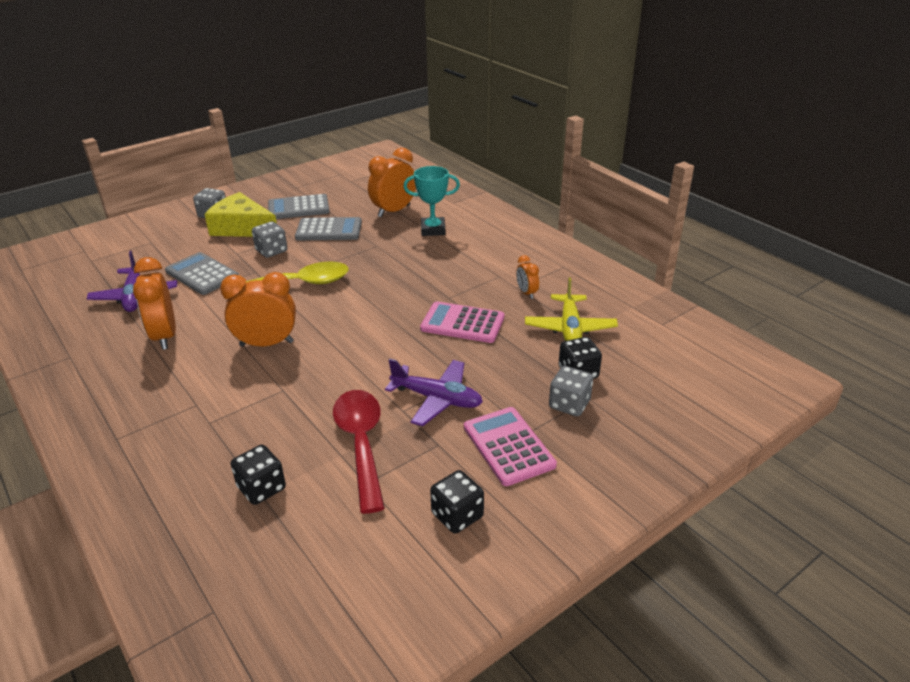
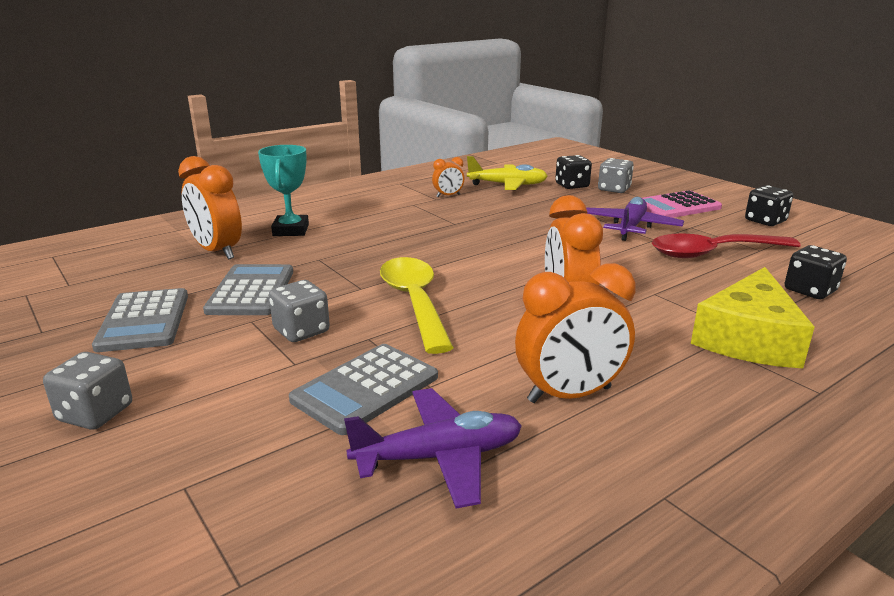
camera: 90 degrees left, 10 degrees down
yellow cheese [204,192,277,237] -> yellow cheese moved to [691,267,815,368]
pink calculator [420,301,504,343] -> none

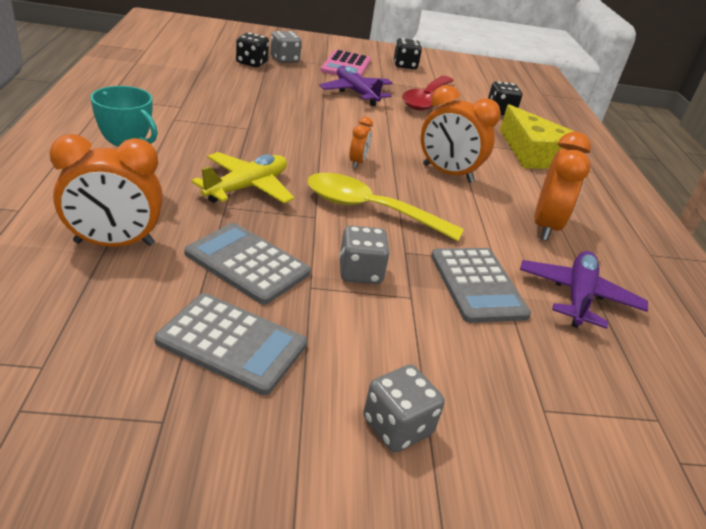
camera: 60 degrees left, 10 degrees up
orange clock [432,157,464,197] -> orange clock moved to [349,117,373,168]
yellow plane [467,156,548,190] -> yellow plane moved to [191,152,294,203]

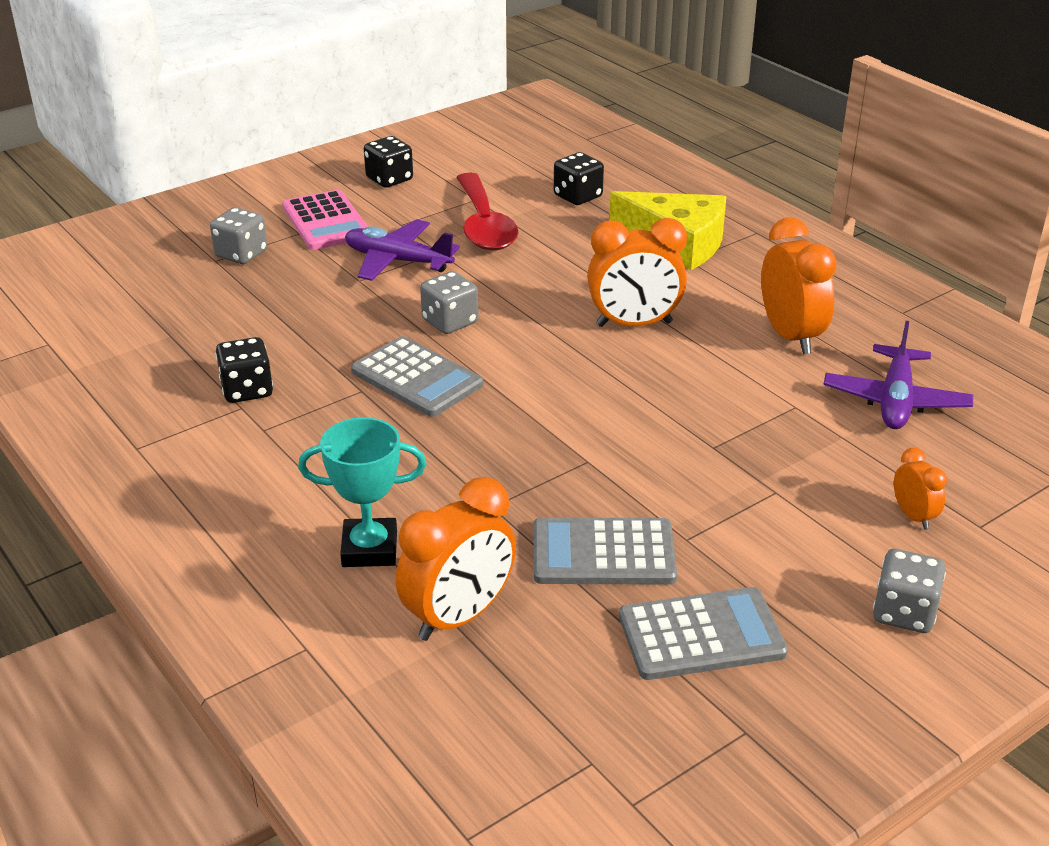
camera: 30 degrees left, 0 degrees up
yellow plane [191,152,294,203] -> none
black dice [236,33,269,67] -> black dice moved to [216,337,273,403]
yellow spoon [307,173,464,241] -> none
grey dice [339,225,390,284] -> grey dice moved to [420,271,479,334]
orange clock [349,117,373,168] -> orange clock moved to [894,448,947,530]
grey calculator [431,248,531,323] -> grey calculator moved to [351,336,484,417]
purple plane [520,251,648,329] -> purple plane turned 150 degrees counterclockwise [824,321,973,429]

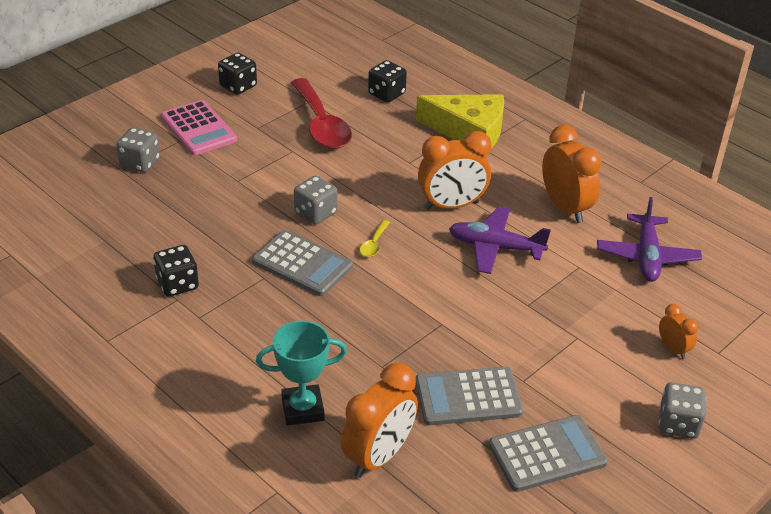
camera: 10 degrees left, 5 degrees up
purple plane [345,219,460,281] -> purple plane moved to [449,206,551,274]
none -> yellow spoon [360,220,390,257]

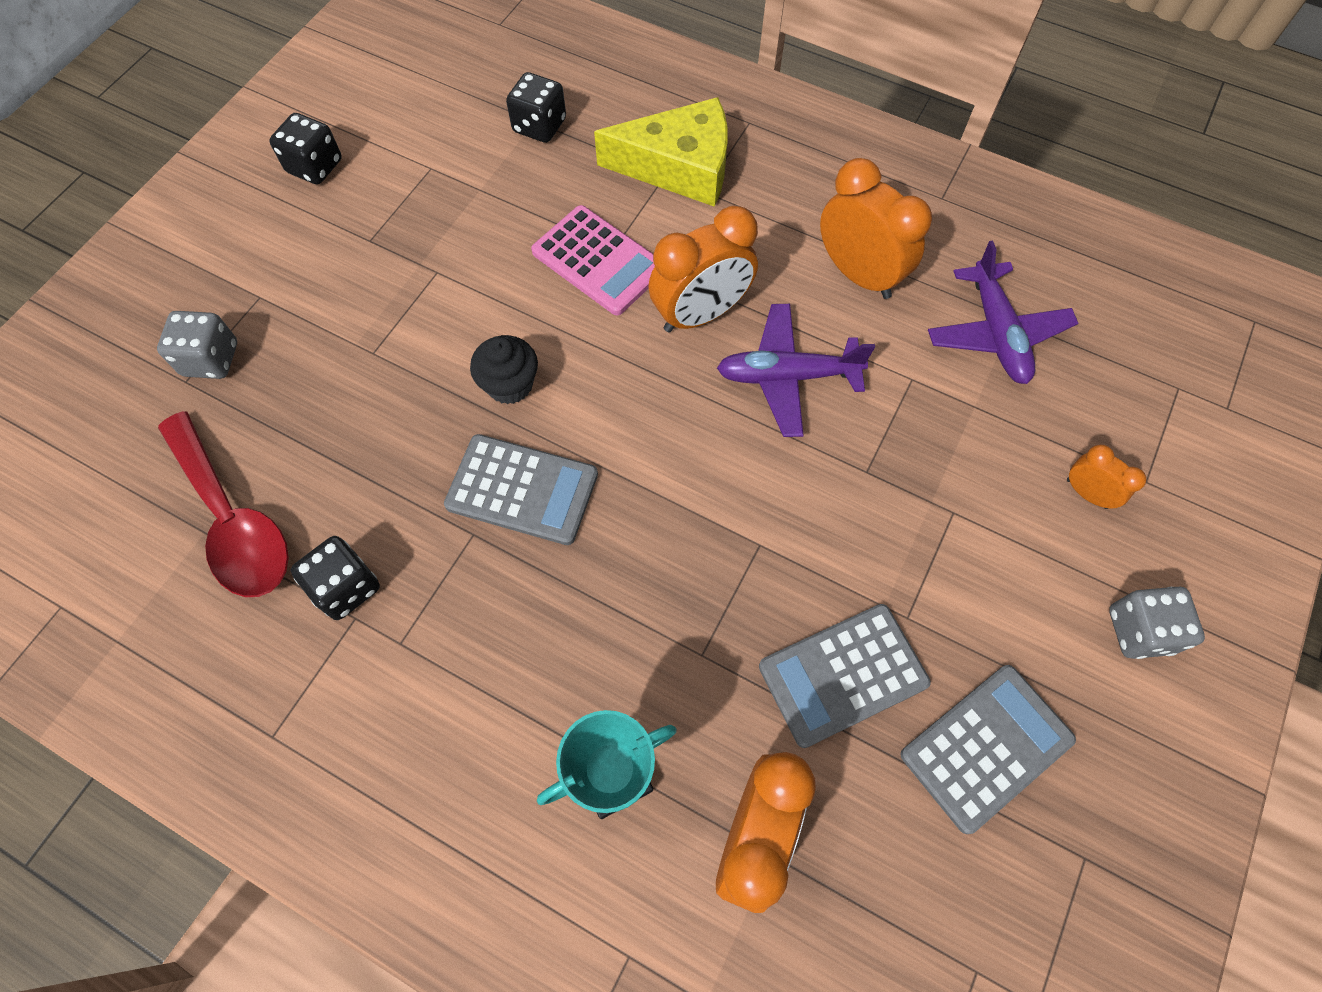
camera: 15 degrees left, 25 degrees up
pink calculator [161,100,237,155] -> pink calculator moved to [531,205,655,315]
red spoon [291,78,352,149] -> red spoon moved to [158,411,289,597]
grey dice [294,175,337,225] -> black cupcake [470,335,538,404]
yellow spoon [360,220,390,257] -> none

